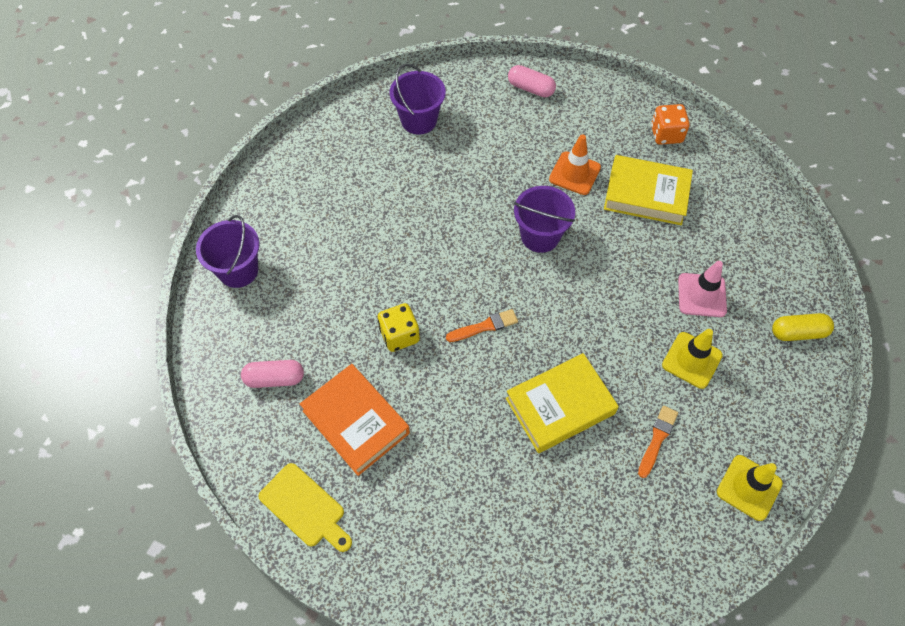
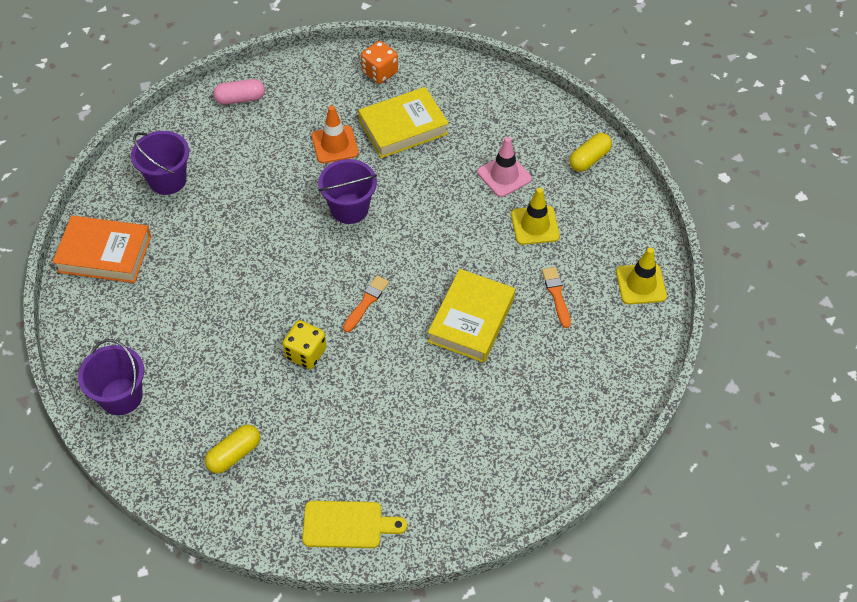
camera: 40 degrees left, 5 degrees down
pink capsule [241,360,304,388] -> yellow capsule [205,424,260,473]
orange book [300,364,410,476] -> orange book moved to [53,216,151,283]

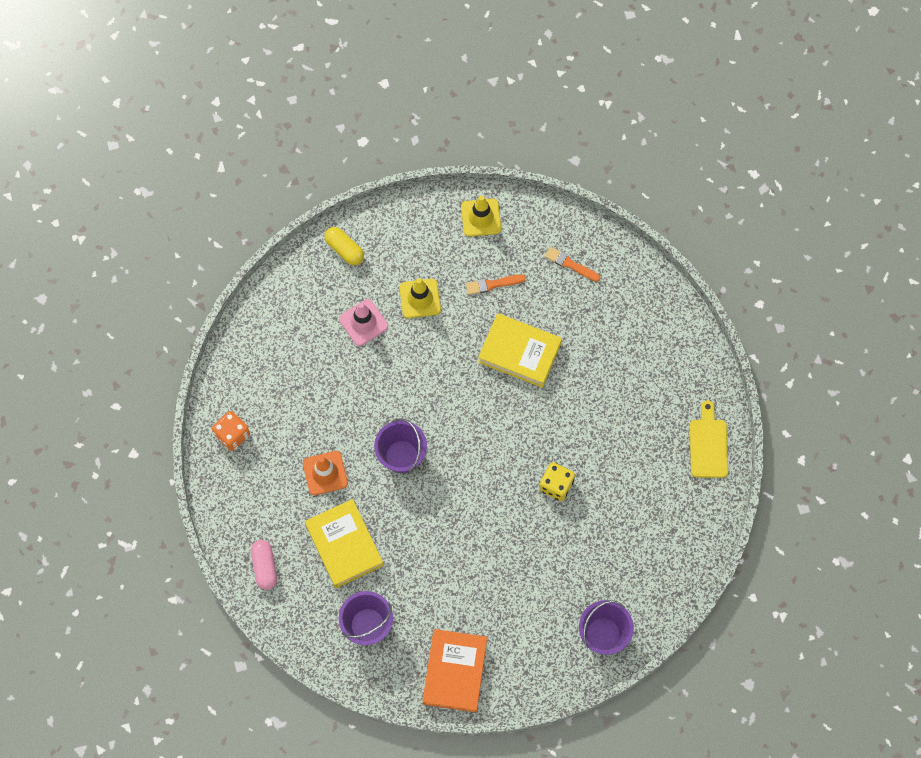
camera: 90 degrees left, 15 degrees up
yellow capsule [205,424,260,473] -> none
orange brush [343,275,389,332] -> orange brush moved to [544,246,600,282]
yellow book [358,87,449,158] -> yellow book moved to [305,499,384,588]

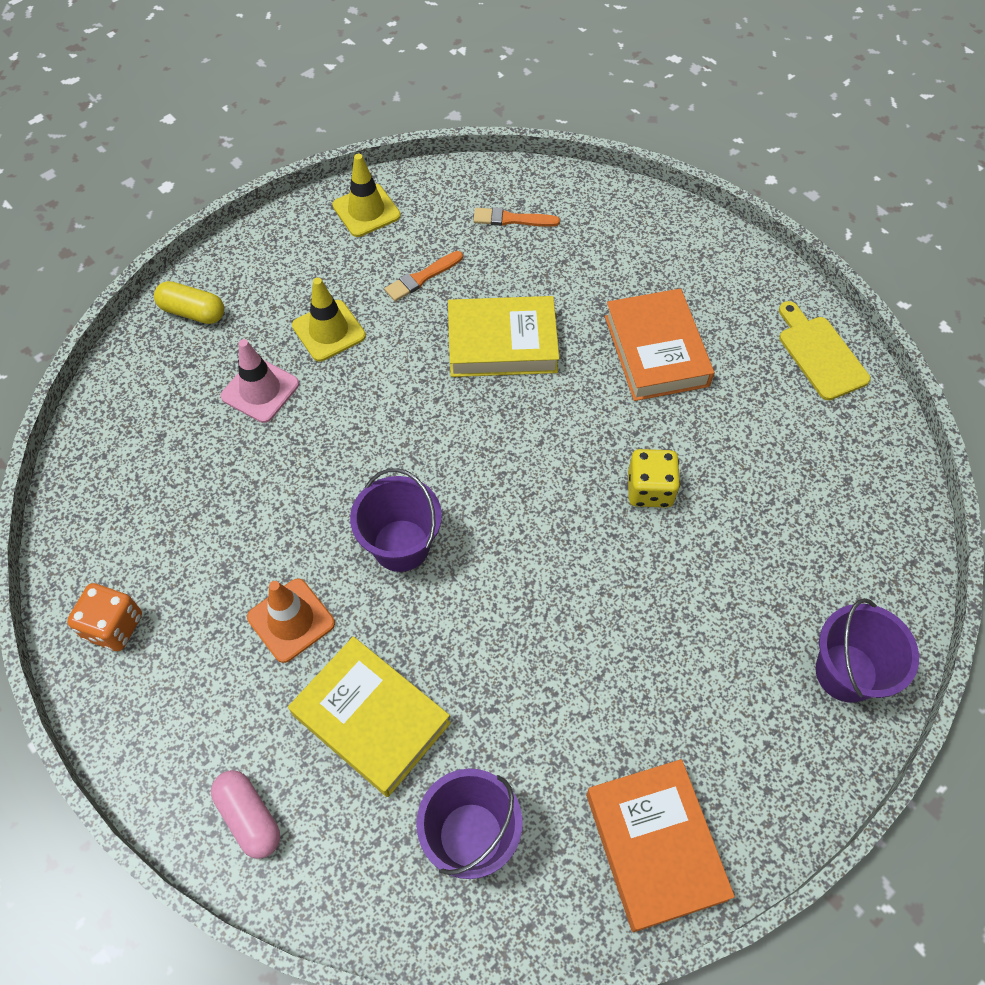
camera: 25 degrees left, 10 degrees down
none -> orange book [605,288,714,401]

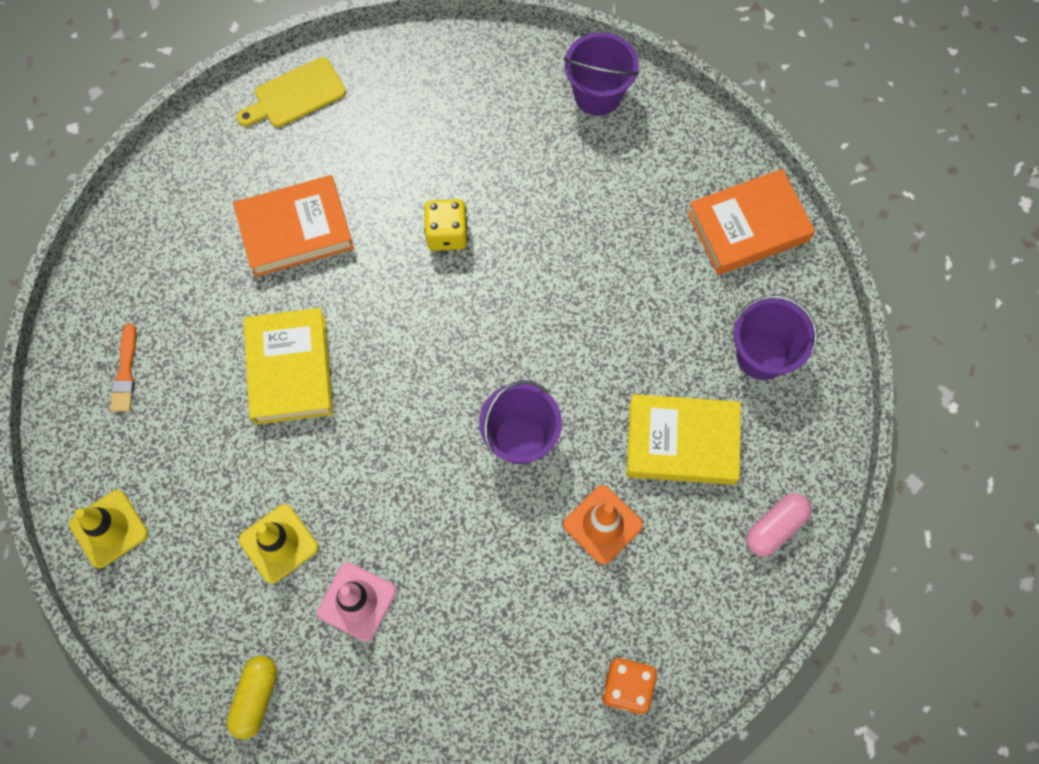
camera: 95 degrees left, 10 degrees up
yellow book [288,636,451,797] -> yellow book turned 60 degrees clockwise [627,394,741,485]
orange brush [385,251,463,301] -> none

